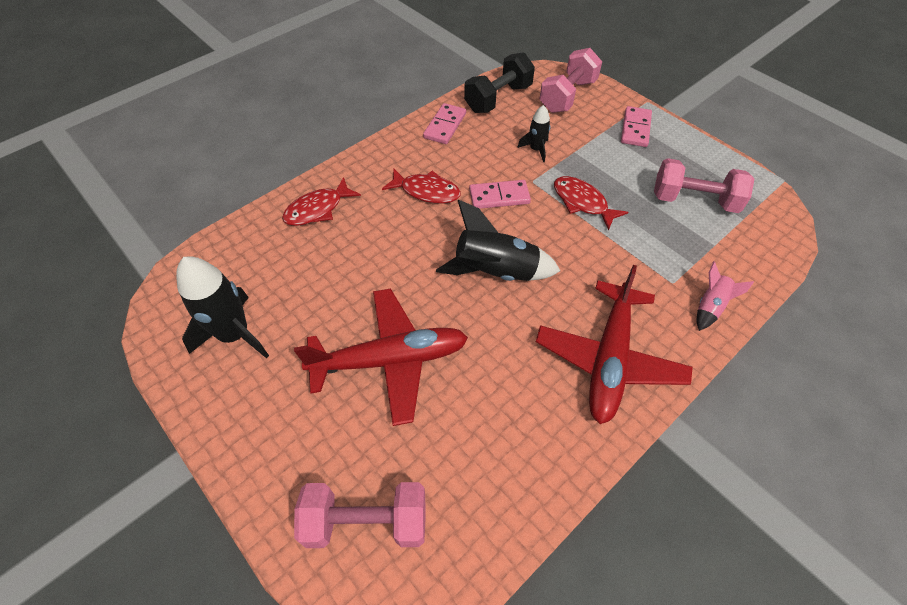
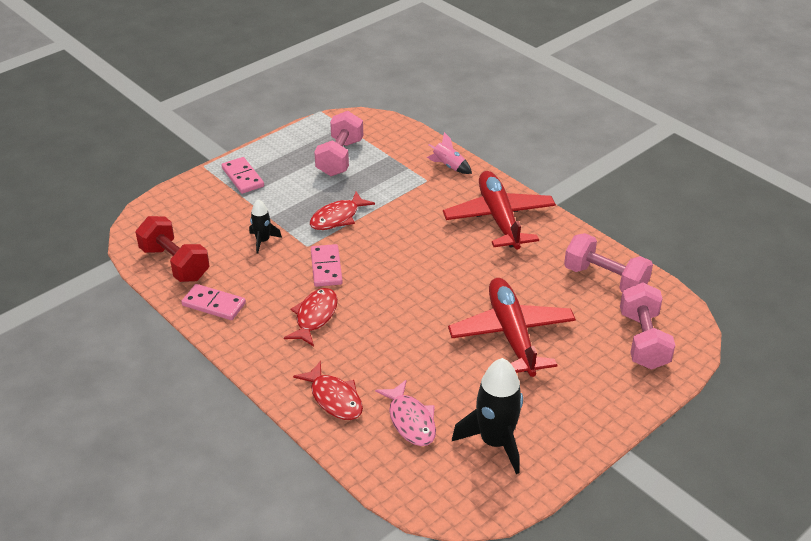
camera: 90 degrees left, 15 degrees down
black rocket [436,200,560,281] -> none
black dumbbell [464,52,535,113] -> red dumbbell [135,216,210,282]
red plane [536,265,693,424] -> red plane turned 120 degrees counterclockwise [443,171,556,250]
pink dumbbell [539,48,602,113] -> pink dumbbell moved to [564,233,653,292]
pink domino [621,106,652,147] -> pink domino turned 45 degrees clockwise [222,157,264,194]
none -> pink fish [375,380,436,446]

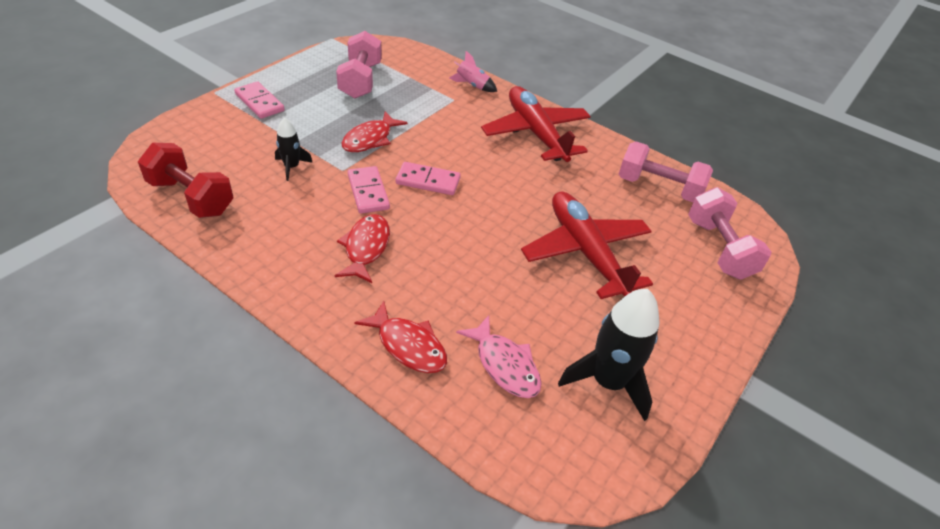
camera: 15 degrees left, 5 degrees up
pink domino [181,284,246,320] -> pink domino moved to [396,162,461,195]

